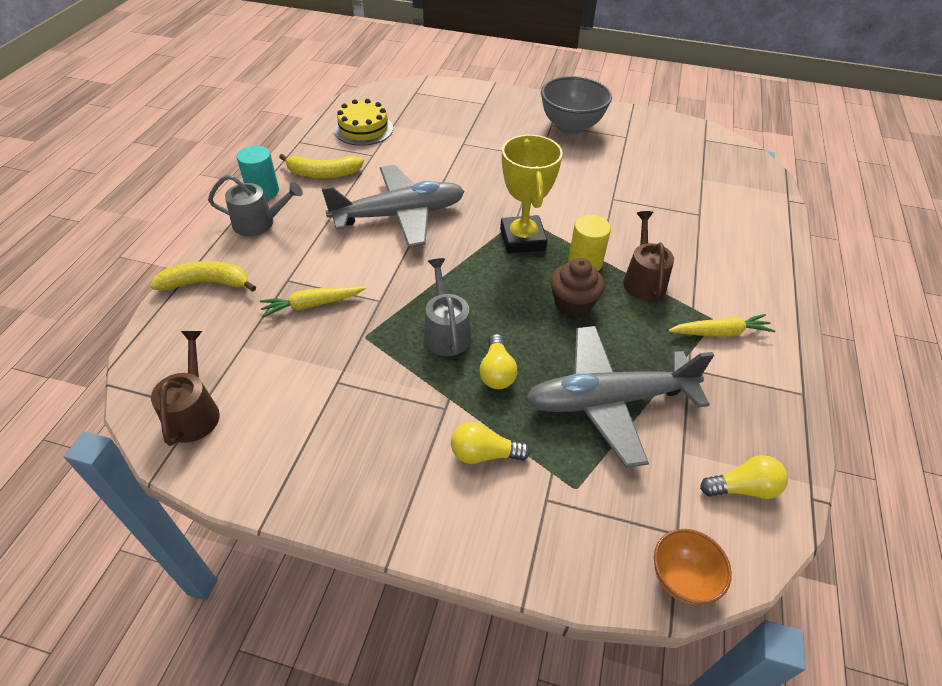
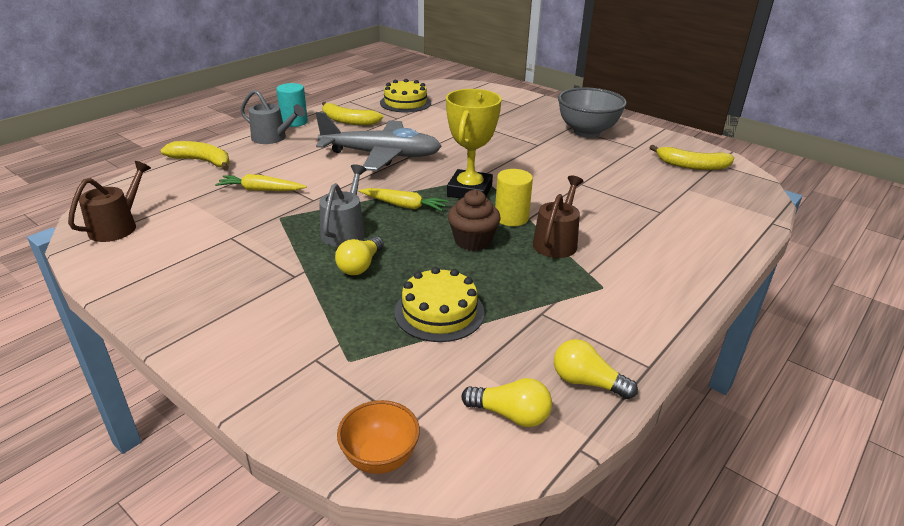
camera: 25 degrees right, 15 degrees down
yellow light bulb [451,422,531,464] -> yellow light bulb moved to [554,339,638,399]
grey plane [526,326,714,468] -> yellow cake [394,267,484,342]
yellow carrot [668,314,775,337] -> yellow carrot moved to [359,188,449,211]
none -> yellow banana [649,145,734,170]

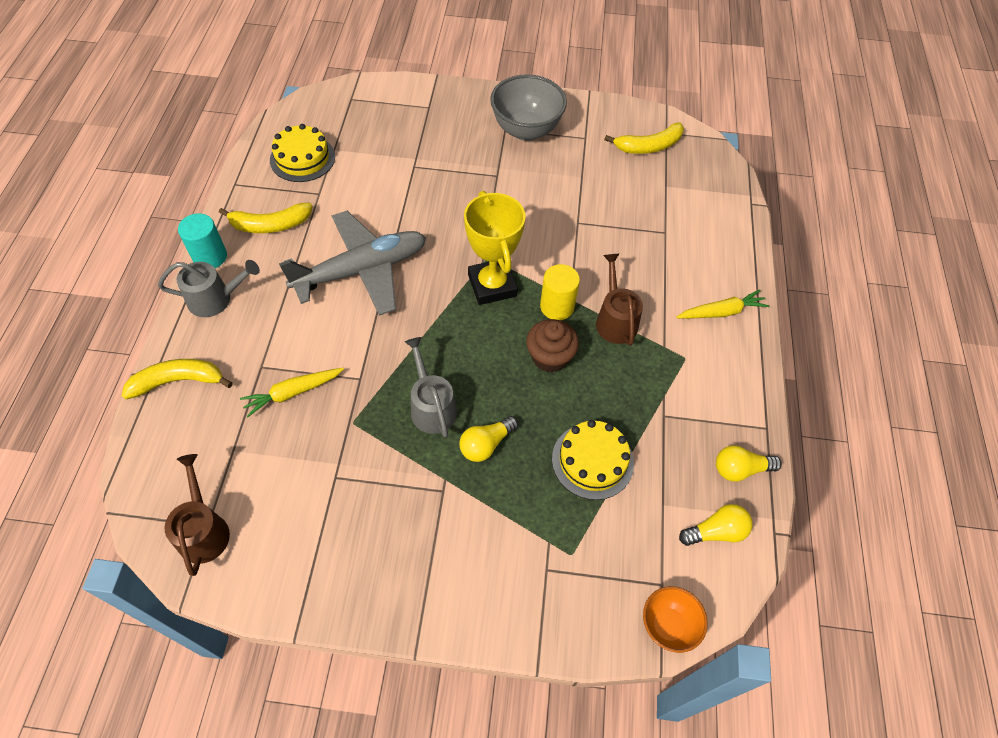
camera: 35 degrees left, 25 degrees up
yellow light bulb [335,236,384,275] -> yellow light bulb turned 60 degrees clockwise [460,416,518,462]
yellow carrot [359,188,449,211] -> yellow carrot moved to [676,290,769,319]

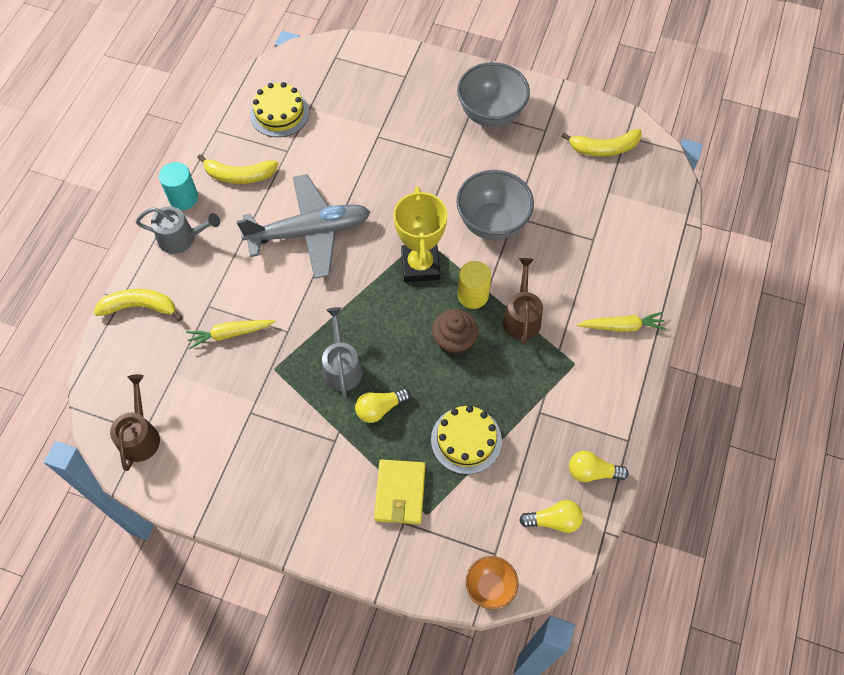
camera: 15 degrees right, 5 degrees up
none -> yellow wallet [374,460,426,524]
none -> grey bowl [456,170,534,240]

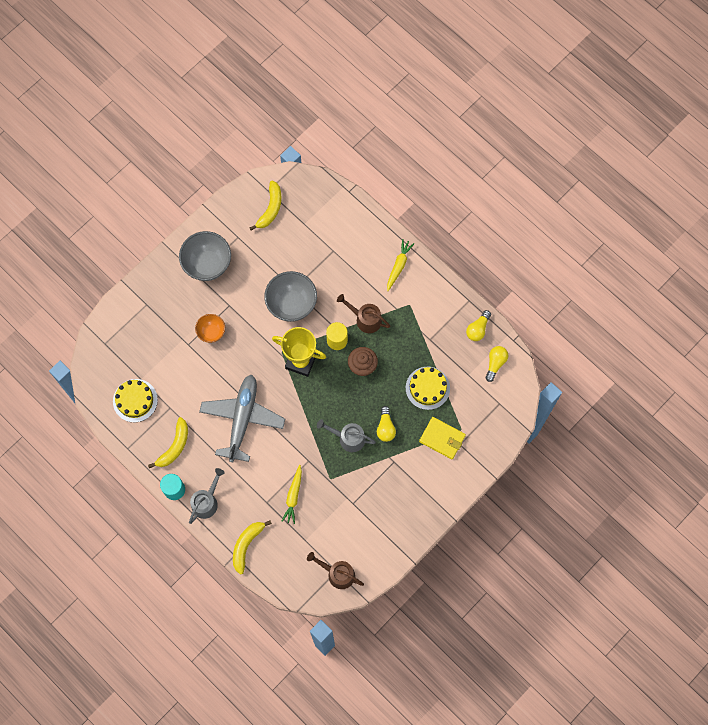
camera: 65 degrees left, 10 degrees up
orange bowl [466,556,519,610] -> orange bowl moved to [195,314,225,343]

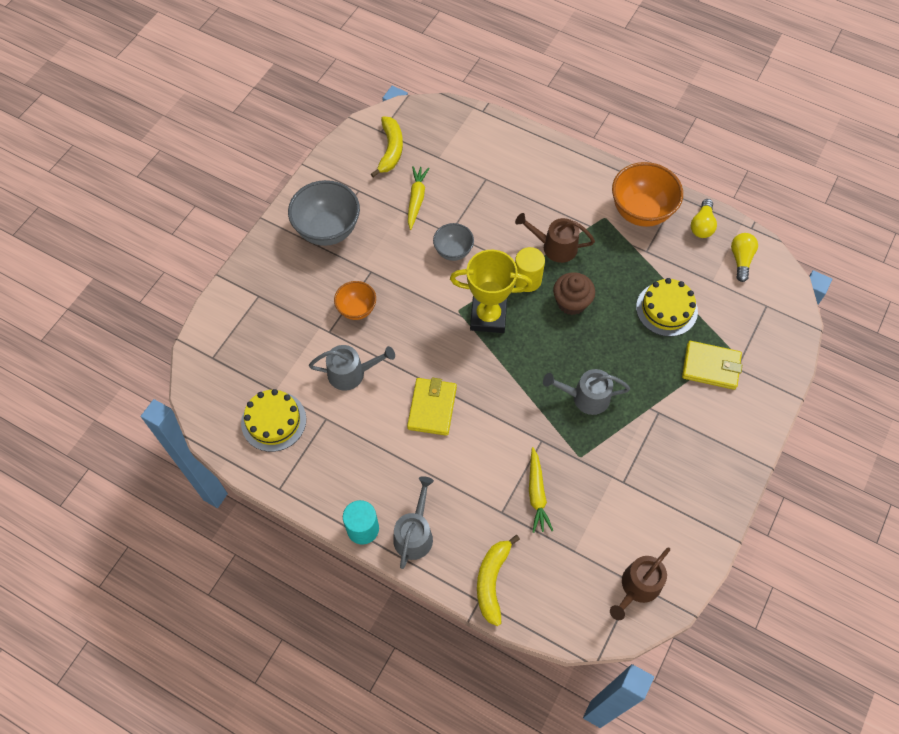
camera: 15 degrees left, 10 degrees down
yellow banana [148,417,188,468] -> none
grey plane [199,374,285,462] -> yellow wallet [407,378,457,436]
grey bowl [264,271,317,322] -> grey bowl [433,223,474,261], size x0.57
brown watering can [307,552,364,589] -> brown watering can turned 60 degrees counterclockwise [610,547,670,620]
yellow light bulb [377,406,396,442] -> none
yellow carrot [387,239,415,291] -> yellow carrot moved to [408,166,429,230]
none -> grey watering can [309,345,395,390]
none -> orange bowl [612,162,683,227]

